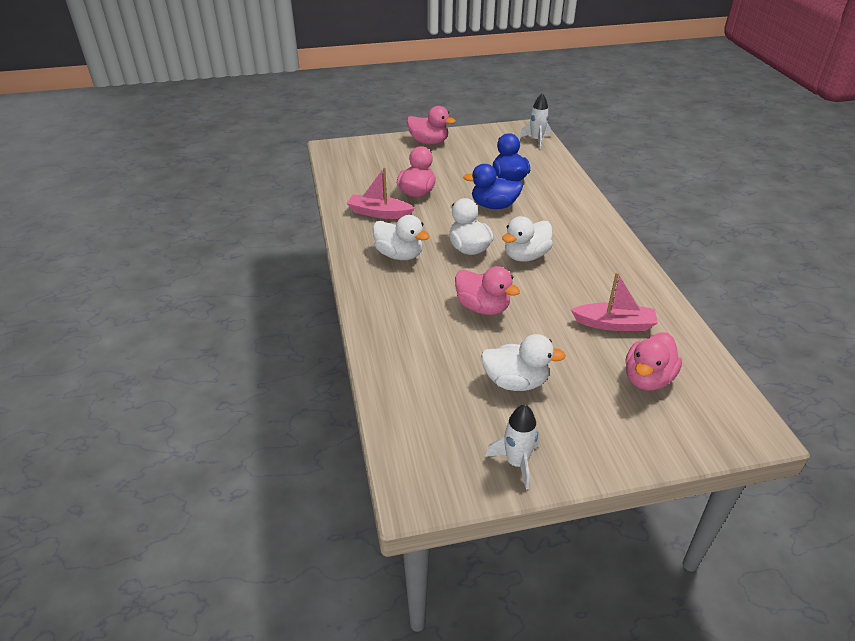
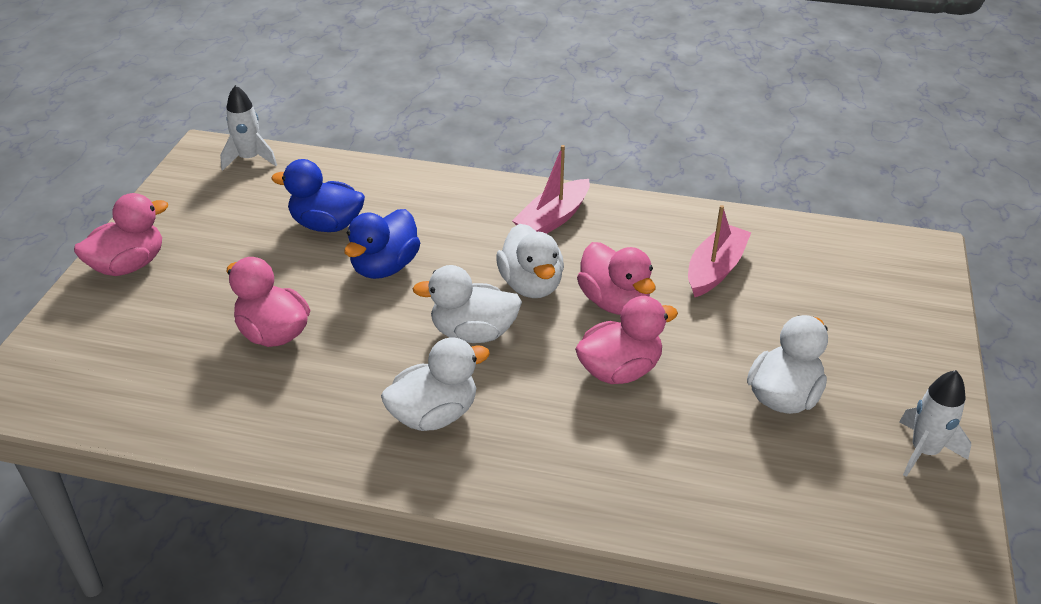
camera: 65 degrees left, 0 degrees up
pink boat [347,167,415,219] -> pink boat moved to [512,145,590,234]
pink duck [625,332,682,391] -> pink duck moved to [577,242,656,315]

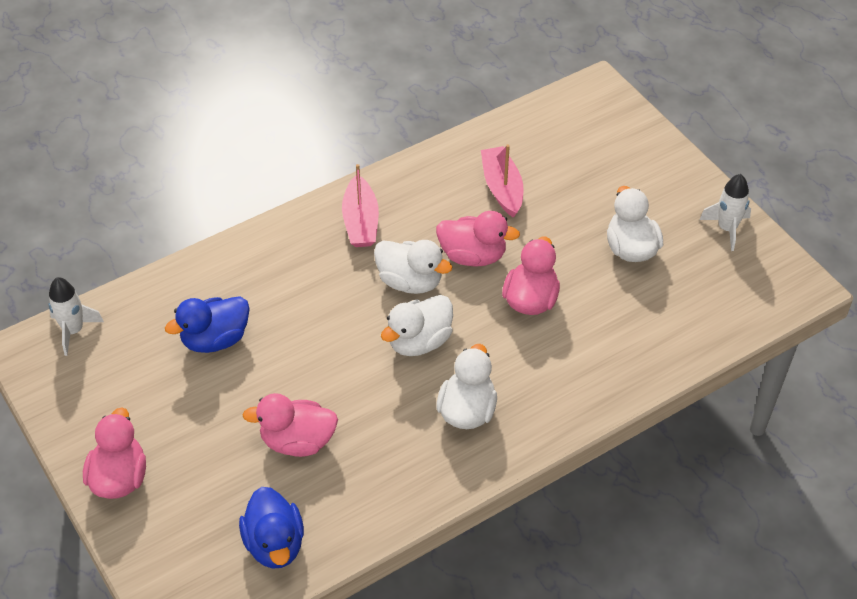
camera: 45 degrees left, 10 degrees up
blue duck [344,209,420,279] -> blue duck moved to [239,487,304,568]

